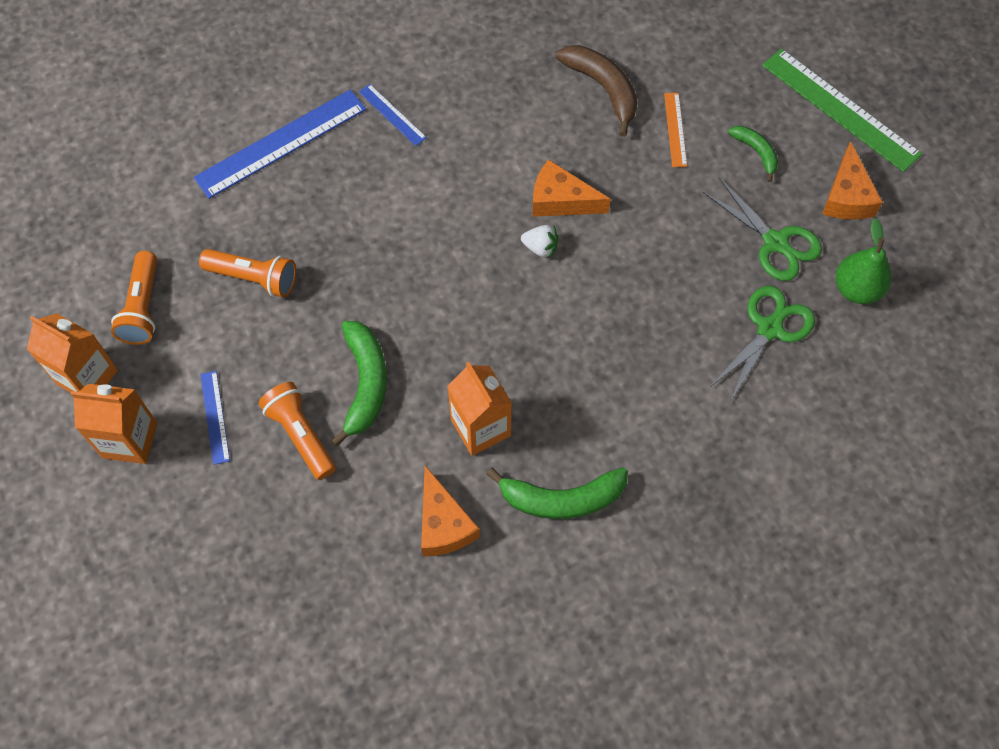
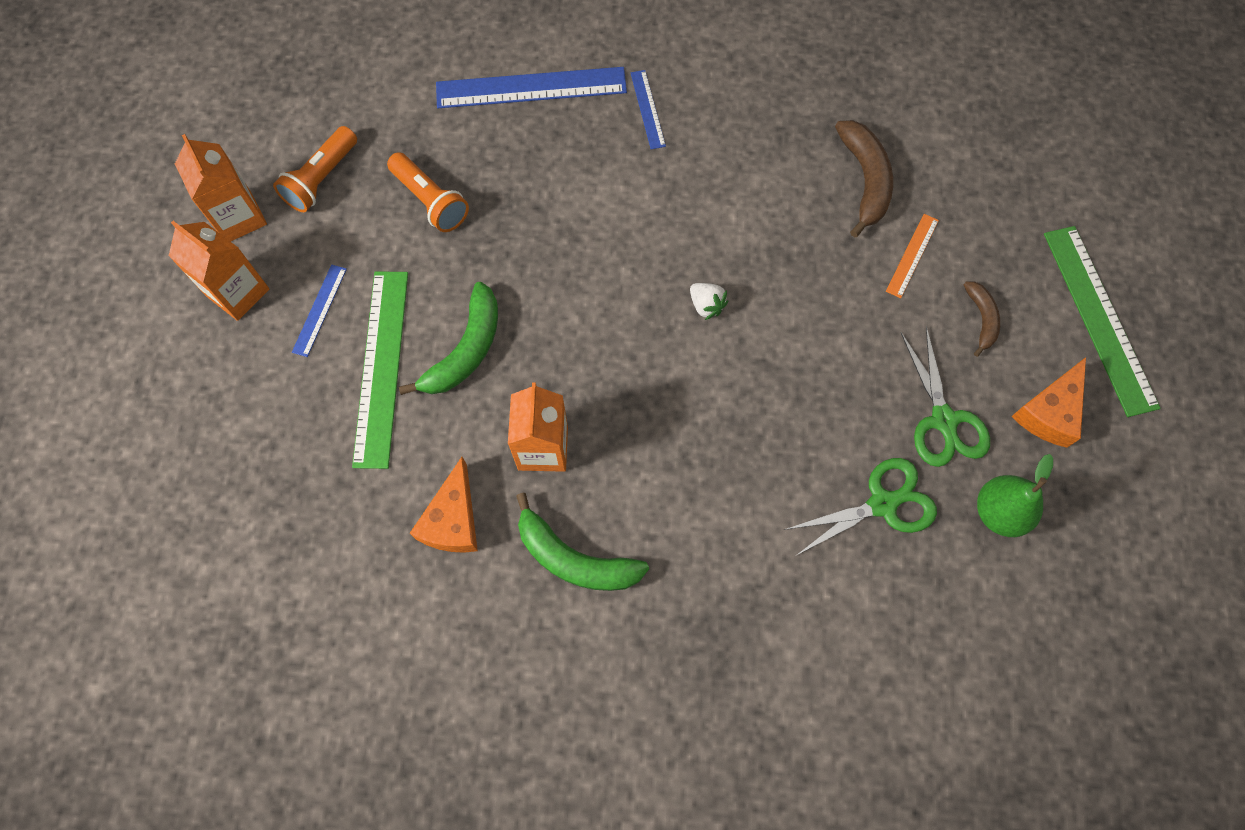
camera: 30 degrees right, 5 degrees up
orange flashlight [259,382,336,480] -> green ruler [352,271,408,469]
orange cheese [533,159,611,217] -> none
green banana [728,126,778,182] -> brown banana [964,281,1000,357]

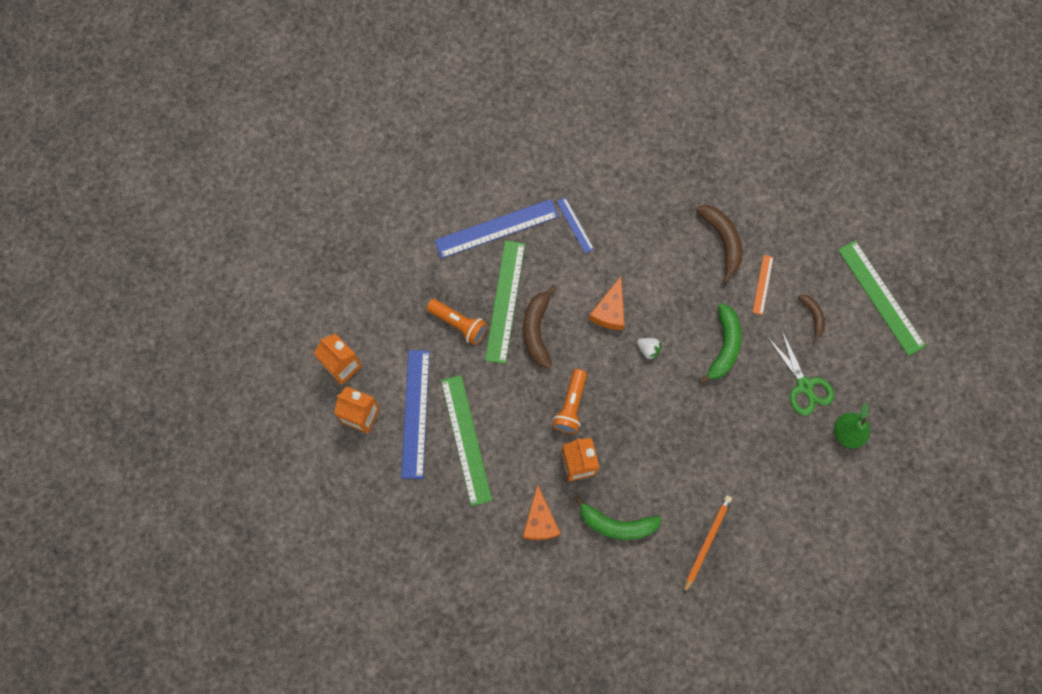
camera: 15 degrees left, 5 degrees up
orange flashlight [273,126,357,212] -> orange flashlight moved to [552,369,587,434]
blue ruler [292,264,347,357] -> blue ruler [401,350,430,479], size x2.04
green banana [399,282,498,395] -> green banana moved to [699,303,742,384]
green scissors [784,458,937,555] -> none
orange cheese [1011,357,1086,448] -> orange cheese moved to [589,276,624,330]
none -> green ruler [485,240,525,364]
none -> brown banana [523,285,557,368]
none -> orange pencil [683,496,732,594]

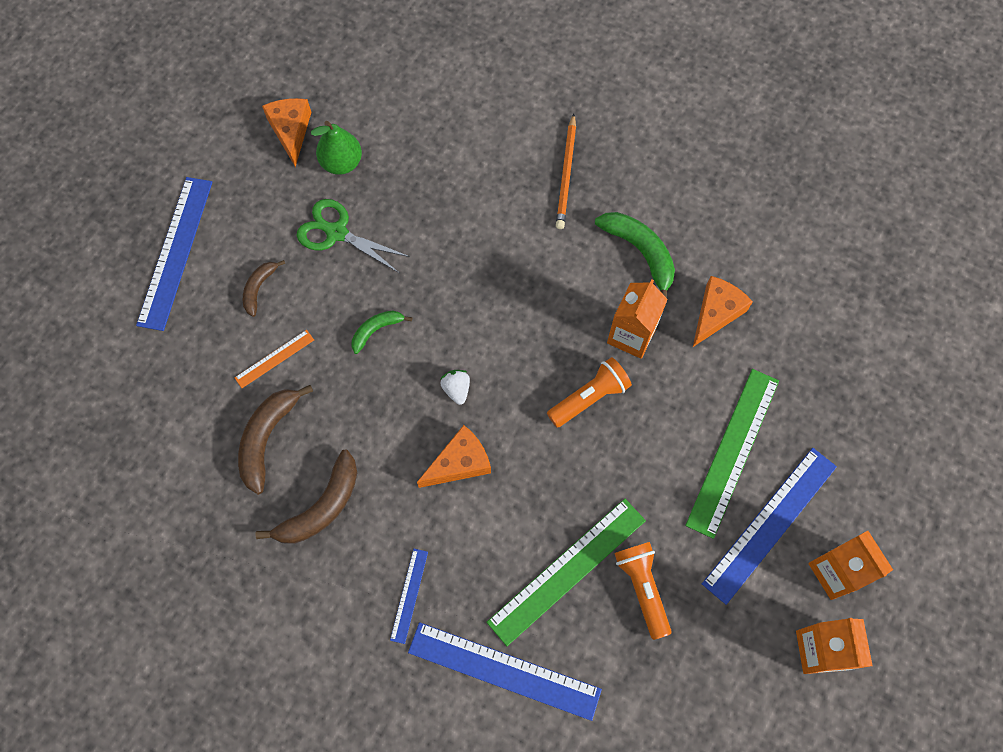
camera: 140 degrees left, 5 degrees down
brown banana [523,285,557,368] -> brown banana moved to [256,450,357,544]
orange pencil [683,496,732,594] -> orange pencil turned 60 degrees counterclockwise [556,114,576,229]
green banana [699,303,742,384] -> green banana [351,310,412,354], size x0.58
green scissors [768,331,834,416] -> green scissors turned 75 degrees counterclockwise [297,199,410,273]
green ruler [838,240,926,356] -> blue ruler [136,177,213,331]
none -> orange cheese [262,98,311,167]

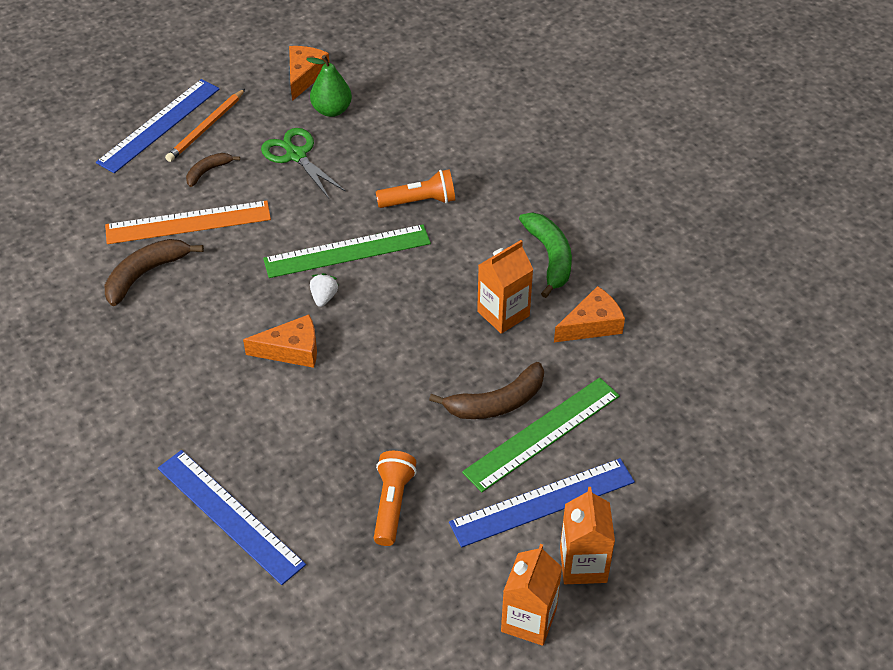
camera: 25 degrees right, 20 degrees down
orange ruler [234,330,314,388] -> orange ruler [105,201,271,244], size x2.04
brown banana [256,450,357,544] -> brown banana moved to [429,362,544,419]
green banana [351,310,412,354] -> none
blue ruler [390,549,428,644] -> none
green ruler [486,499,646,646] -> green ruler moved to [263,224,431,278]
orange flashlight [547,357,632,427] -> orange flashlight moved to [376,169,455,208]
orange pencil [556,114,576,229] -> orange pencil moved to [165,89,245,162]

